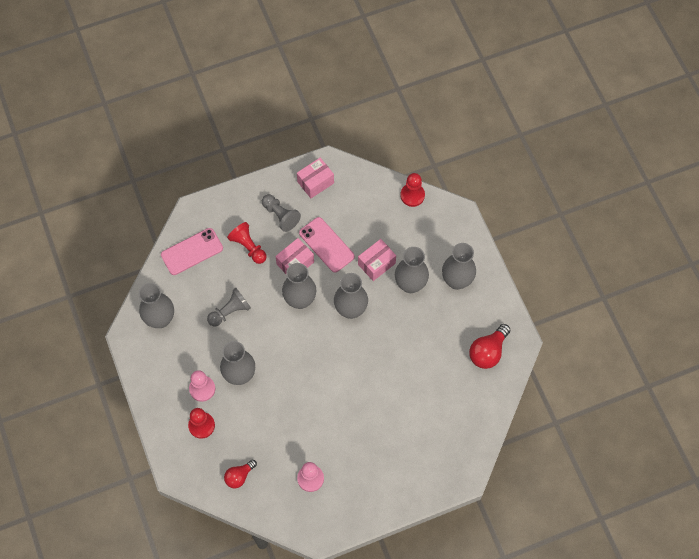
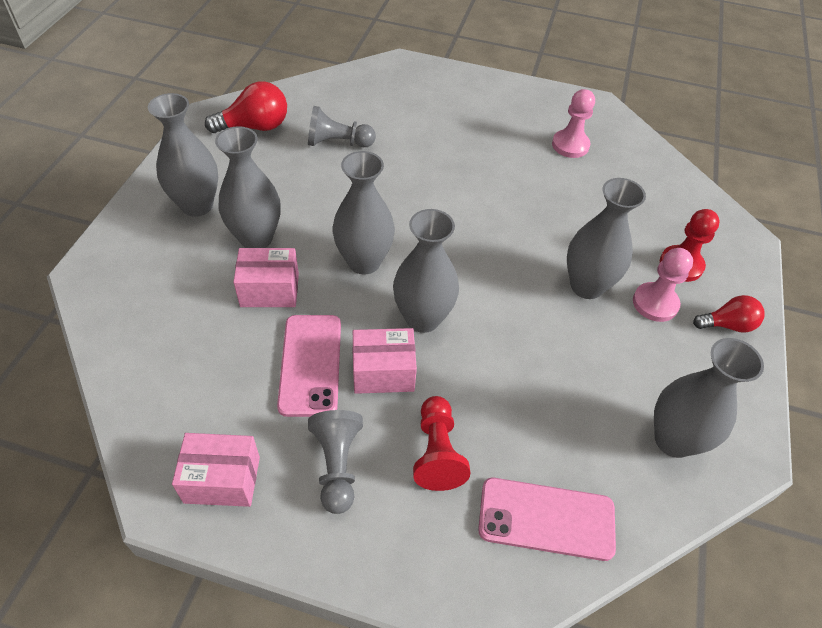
camera: 145 degrees left, 15 degrees down
grey pawn [207,288,251,326] -> grey pawn moved to [308,106,376,147]
red light bulb [224,460,257,488] -> red light bulb moved to [693,295,765,332]
red pawn [400,173,425,207] -> none

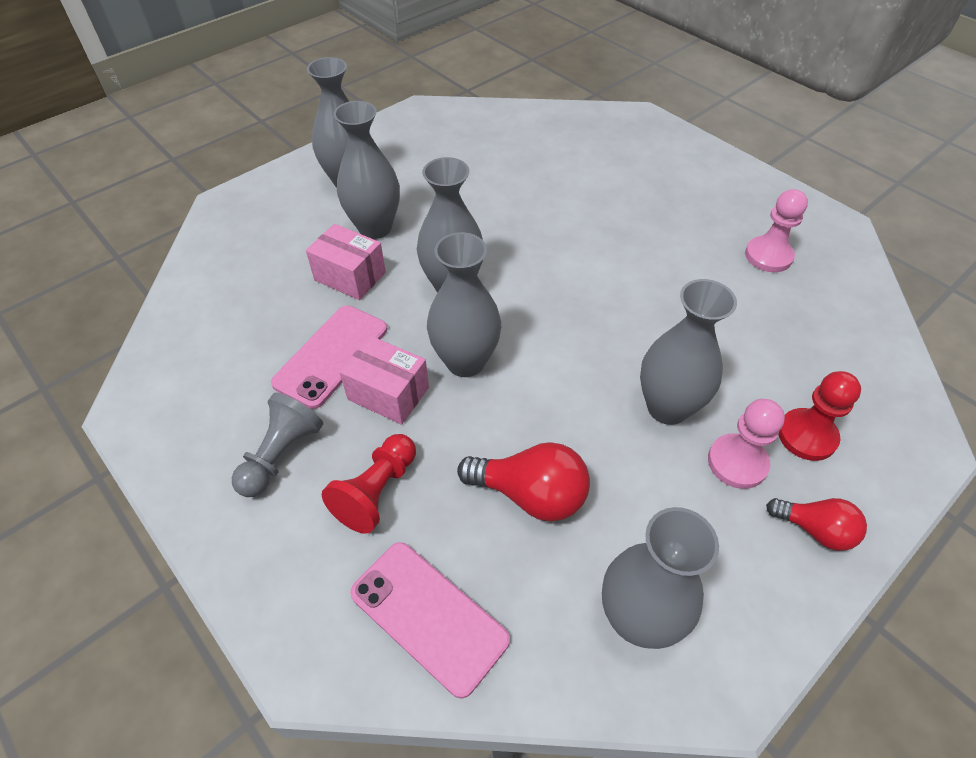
camera: 35 degrees right, 0 degrees up
pink box [172,433,260,507] -> none
red light bulb [205,81,287,133] -> red light bulb moved to [457,442,590,522]
grey pawn [308,106,376,147] -> none

